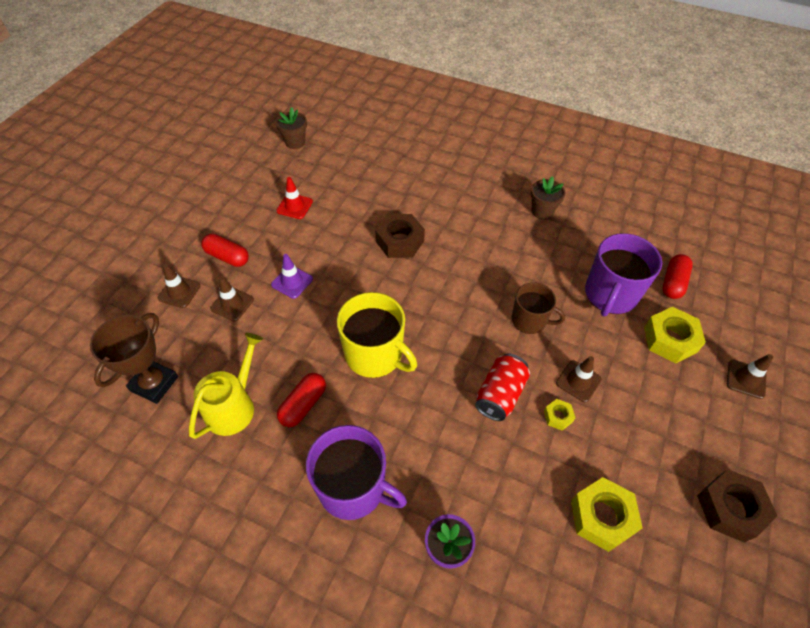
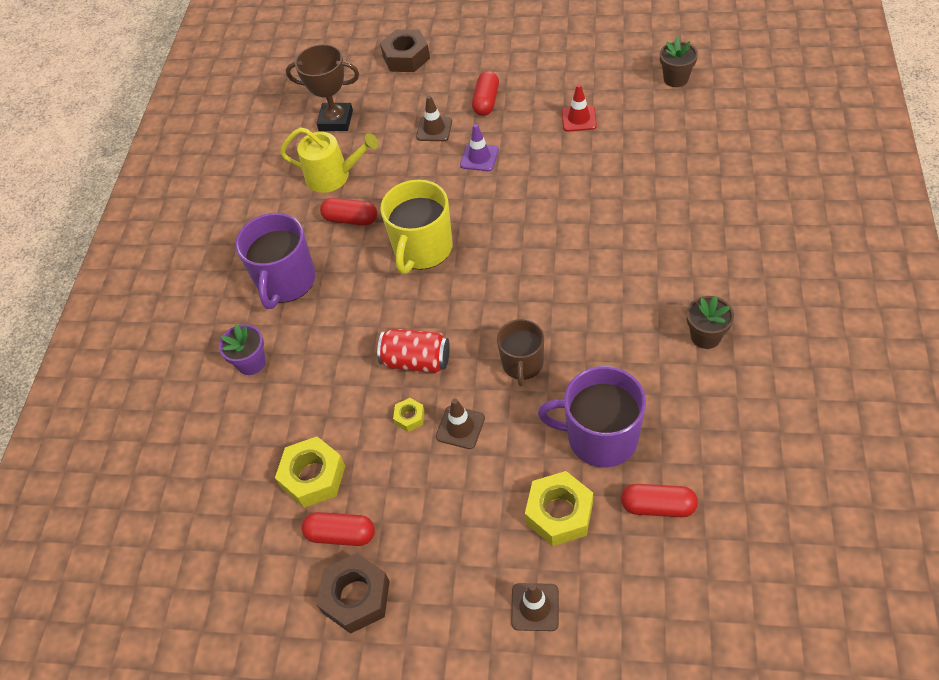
camera: 80 degrees right, 0 degrees up
brown traffic cone [158,264,200,308] -> none
brown nut [375,214,425,258] -> brown nut moved to [380,29,430,72]
none -> red capsule [302,512,375,546]

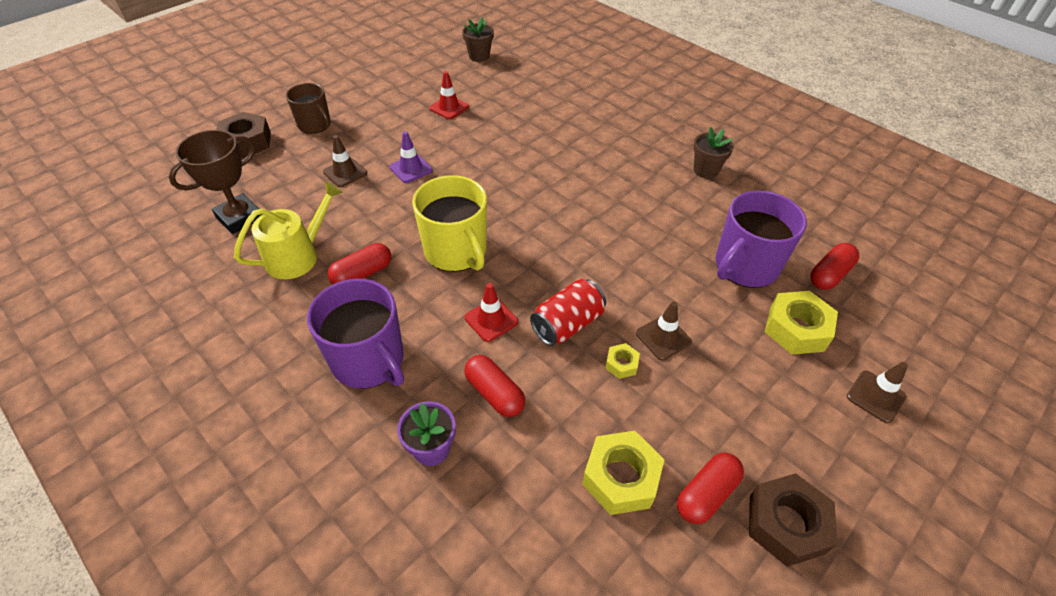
camera: 60 degrees left, 5 degrees down
red capsule [472,71,499,116] -> red capsule moved to [464,355,525,417]
brown mug [497,319,544,386] -> brown mug moved to [286,83,331,134]
none -> red traffic cone [465,283,518,342]

